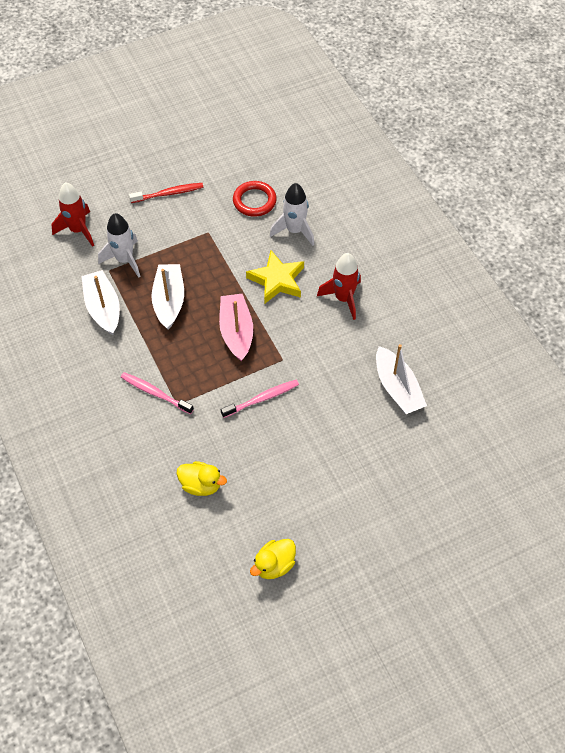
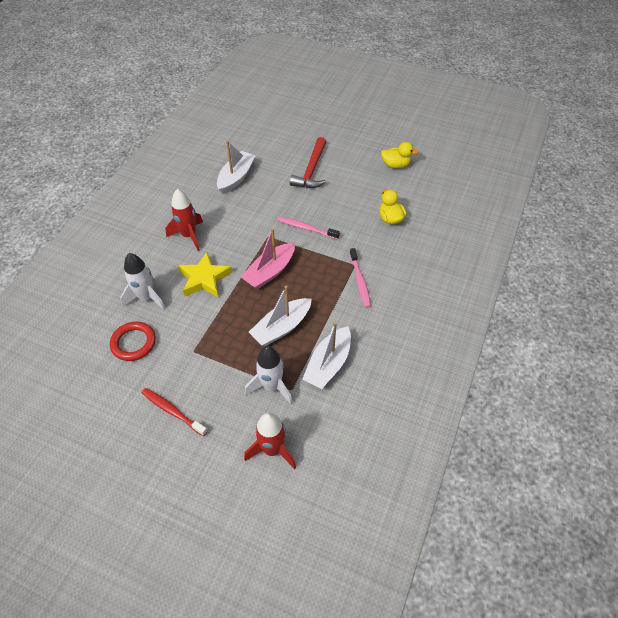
camera: 130 degrees left, 5 degrees down
none -> red hammer [290,137,326,188]

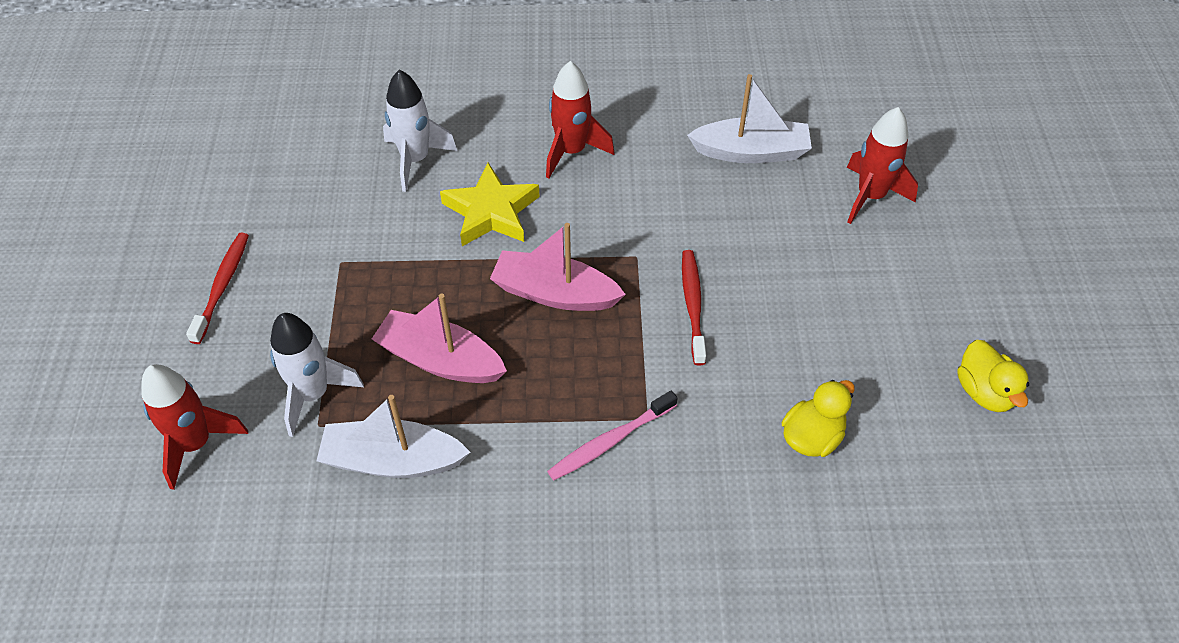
camera: 65 degrees right, 0 degrees up
red ring [110,322,156,361] -> none
white boat [249,286,312,346] -> pink boat [372,294,507,383]
pink toothbrush [277,216,340,240] -> red toothbrush [682,250,706,366]
red hammer [290,137,326,188] -> none
none -> red rocket [847,107,918,224]

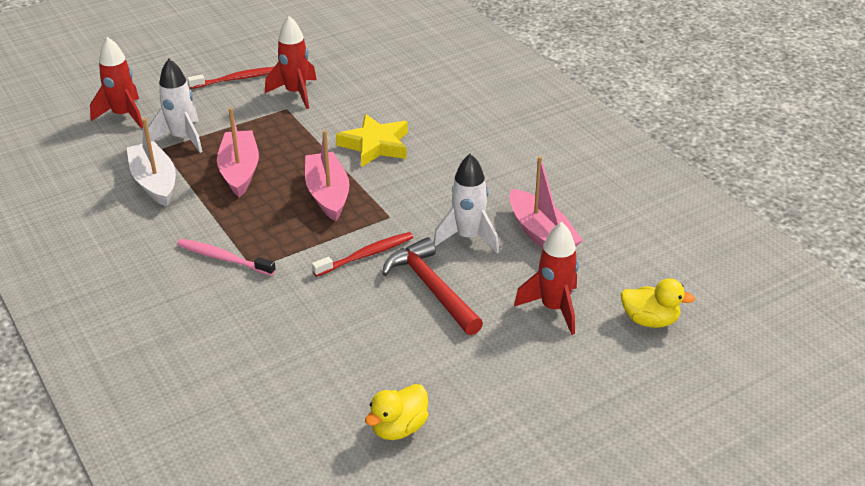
camera: 60 degrees right, 15 degrees down
white rocket [383,70,457,192] -> white rocket moved to [433,154,499,254]
red rocket [546,61,615,179] -> red rocket moved to [265,16,317,109]
white boat [687,74,812,163] -> pink boat [509,156,583,248]
yellow duck [782,380,855,457] -> yellow duck moved to [621,278,695,328]
none -> red hammer [382,237,483,335]

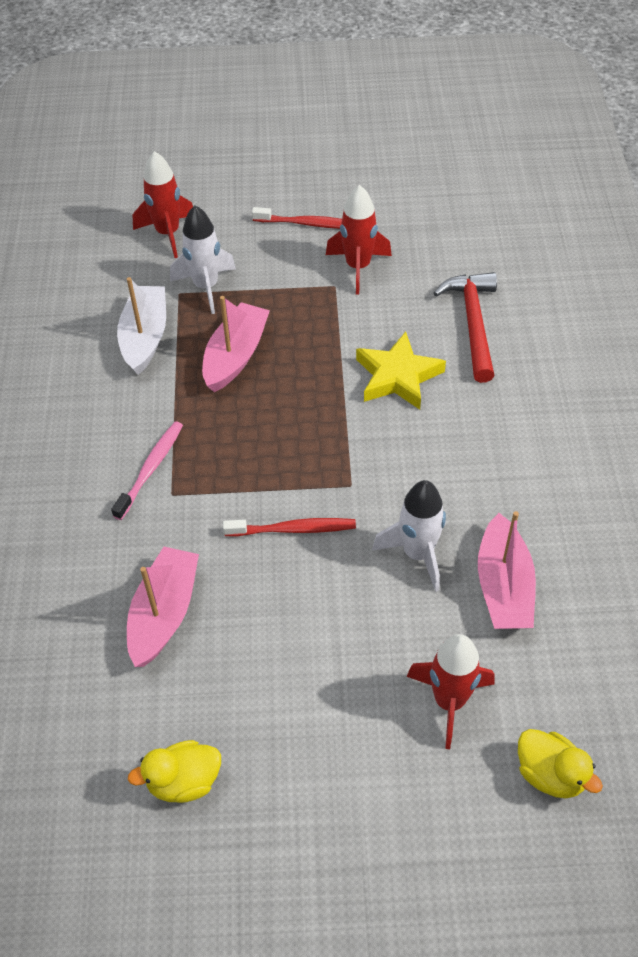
camera: 30 degrees right, 15 degrees up
pink toothbrush [177,239,276,276] -> pink toothbrush turned 60 degrees clockwise [111,421,183,520]
pink boat [305,130,349,221] -> pink boat moved to [127,547,199,667]
red hammer [382,237,483,335] -> red hammer moved to [434,272,497,383]

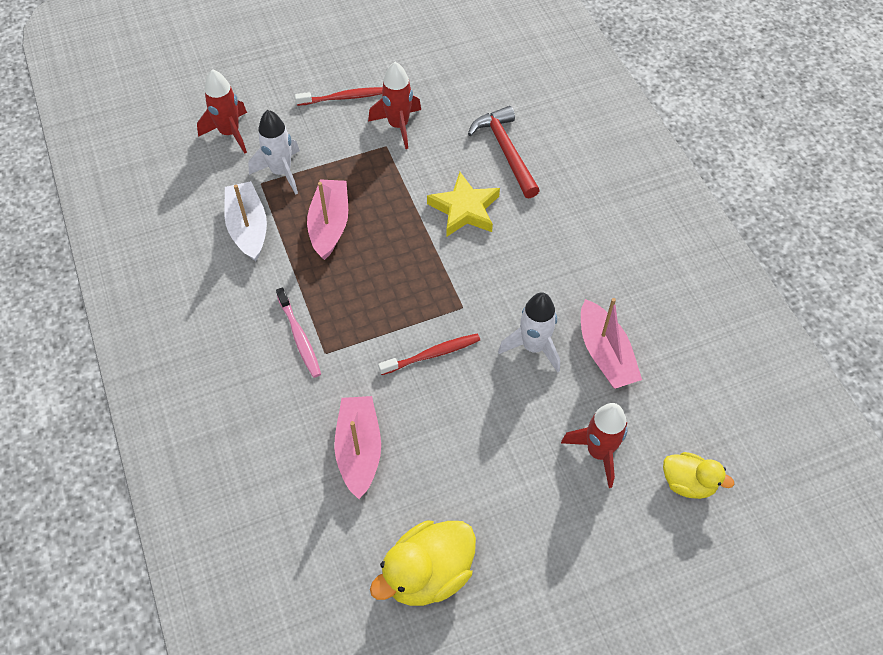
camera: 20 degrees left, 5 degrees up
pink toothbrush [111,421,183,520] -> pink toothbrush turned 150 degrees clockwise [276,287,321,378]
yellow duck [128,740,221,803] -> yellow duck [370,520,476,606], size x1.62

